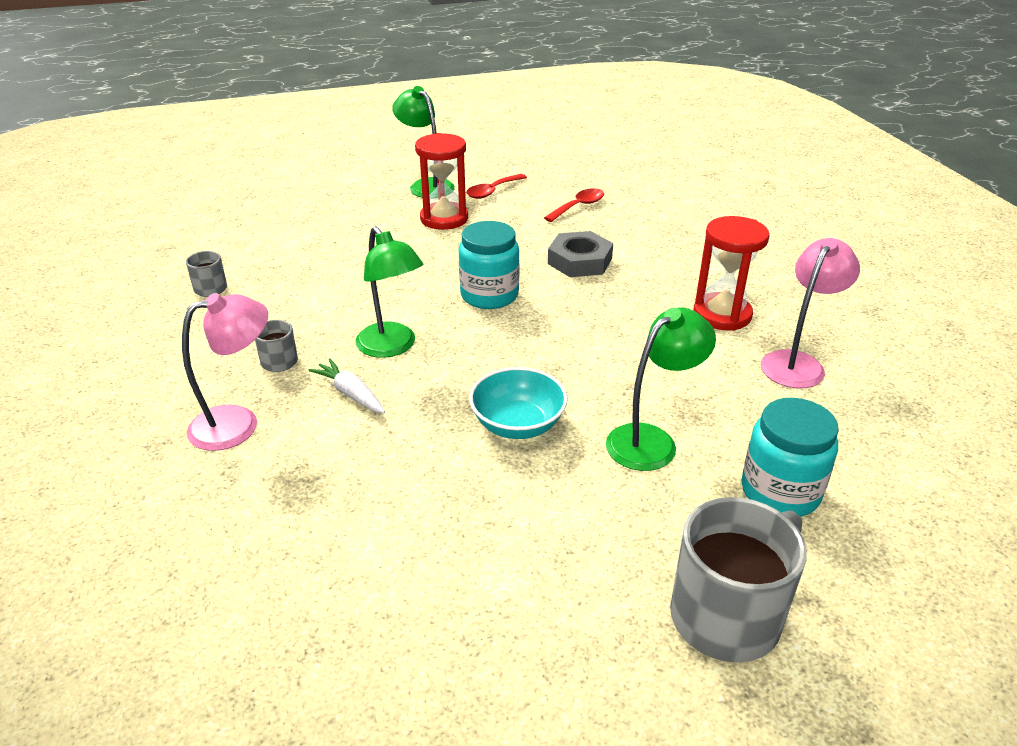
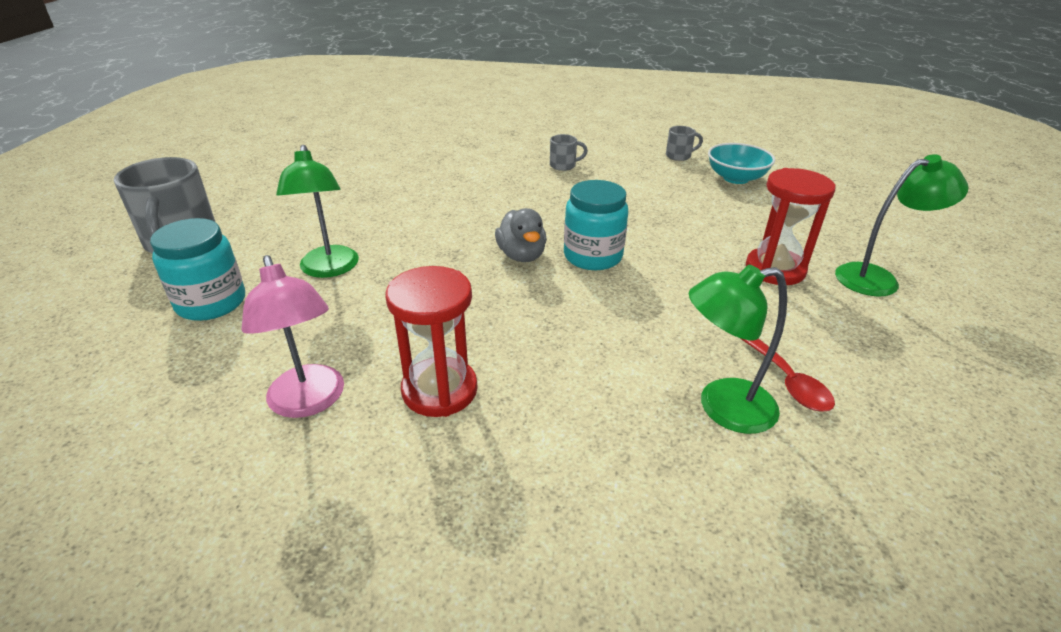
camera: 115 degrees right, 0 degrees up
pink lamp [182,293,268,451] -> none
white carrot [308,358,385,413] -> none
green lamp [355,226,423,358] -> green lamp moved to [689,265,787,434]
red spoon [466,174,527,199] -> none
turquoise bowl [469,367,568,439] -> turquoise bowl moved to [708,143,775,184]
grey nut [548,231,613,277] -> none
none -> grey duck [495,208,547,262]

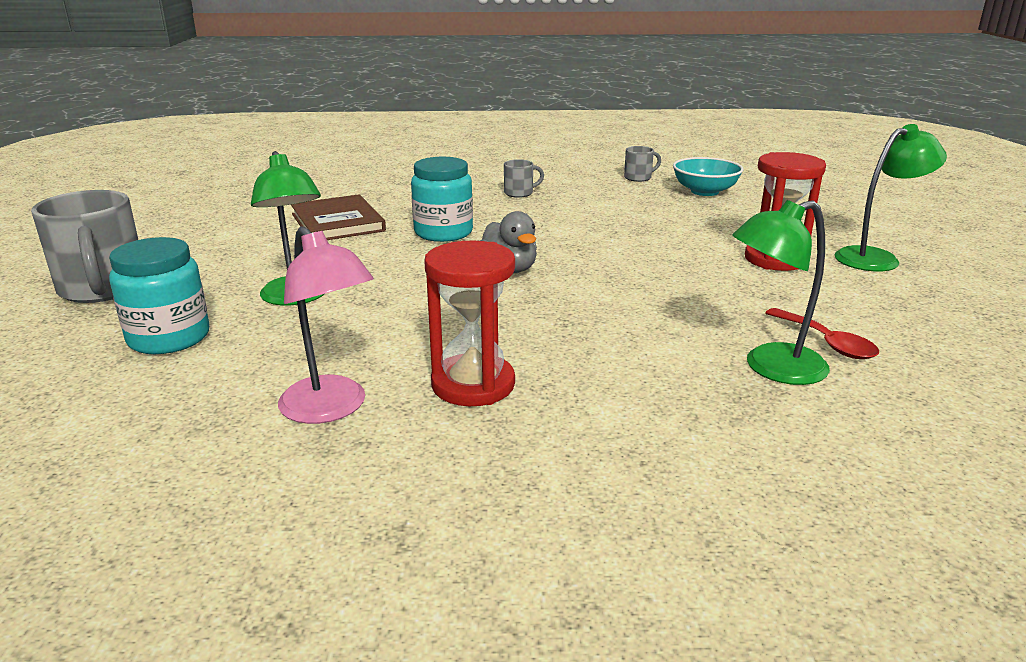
camera: 10 degrees left, 10 degrees down
turquoise jar [564,180,628,270] -> turquoise jar moved to [411,157,473,242]
none -> brown book [291,194,386,240]

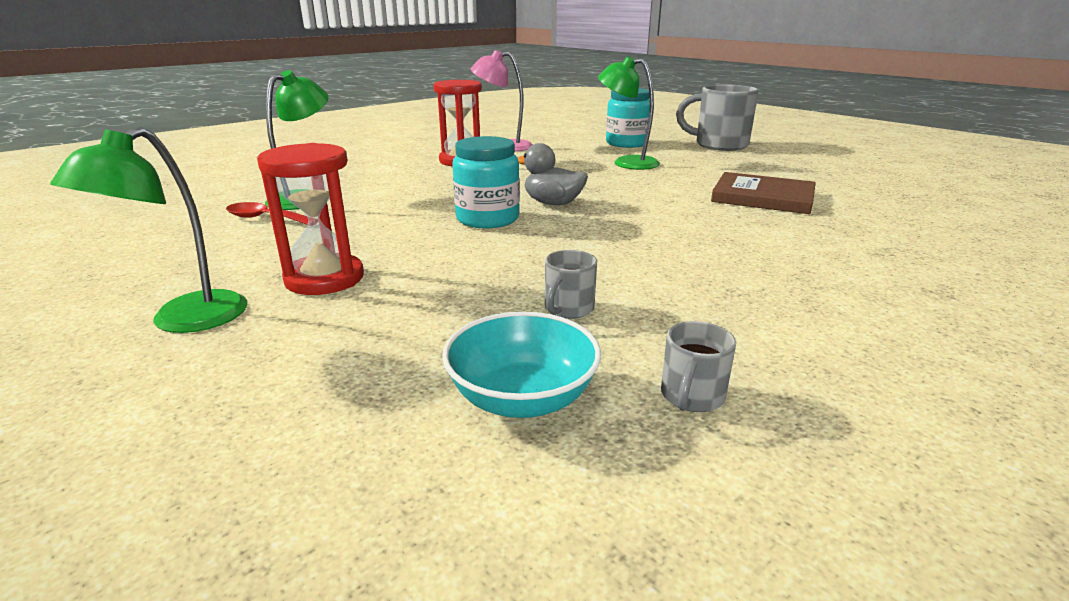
camera: 140 degrees right, 0 degrees up
turquoise jar [411,157,473,242] -> turquoise jar moved to [452,136,520,228]
grey mug [504,159,544,198] -> grey mug moved to [545,250,597,319]

